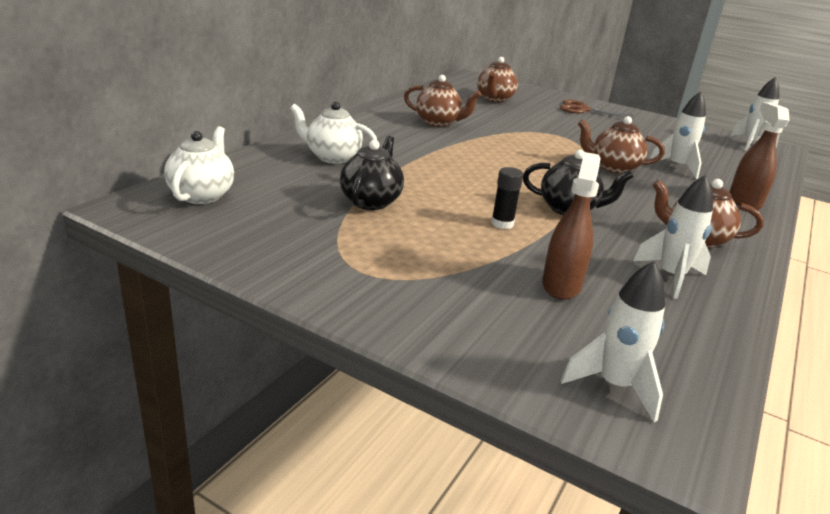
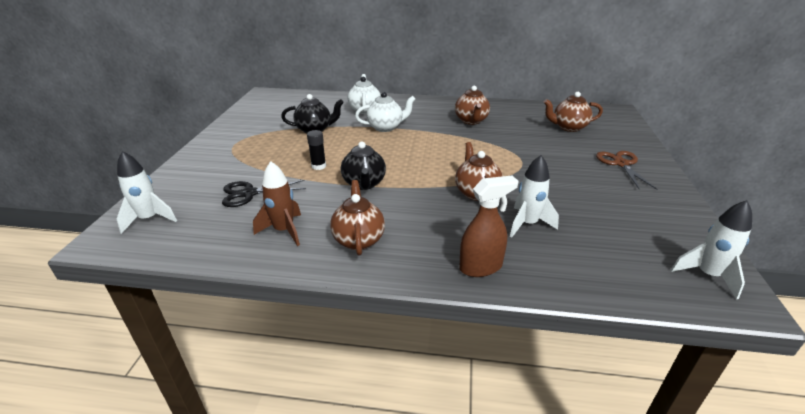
camera: 70 degrees right, 5 degrees up
white teapot [164,126,234,204] -> white teapot moved to [355,92,415,132]
brown spray bottle [542,152,601,300] -> black scissors [222,180,306,207]
white rocket [633,175,713,299] -> brown rocket [253,161,301,246]

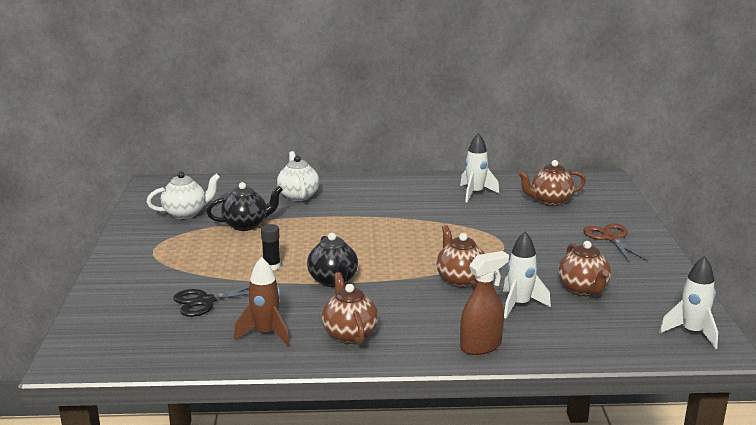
camera: 10 degrees left, 10 degrees down
white rocket [117,151,177,234] -> white rocket moved to [460,133,499,202]
white teapot [355,92,415,132] -> white teapot moved to [147,171,220,219]
brown teapot [455,86,490,125] -> brown teapot moved to [558,241,611,296]

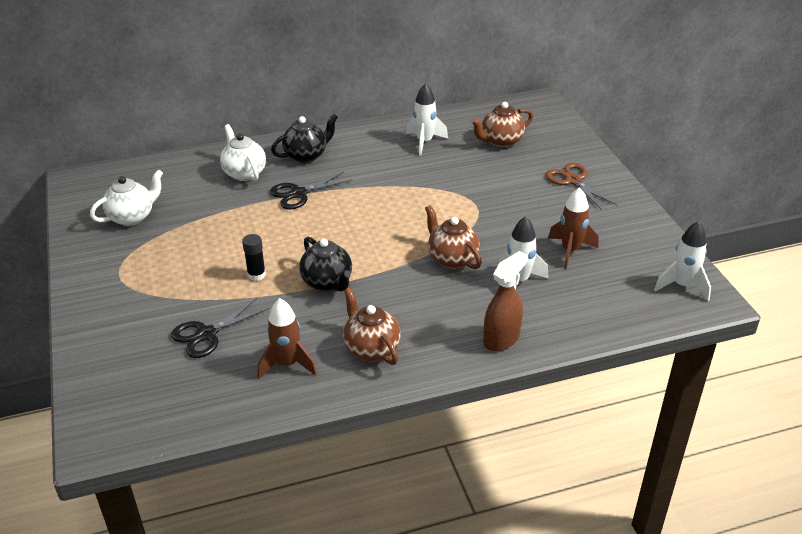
camera: 15 degrees left, 15 degrees up
black teapot [206,182,283,231] -> black teapot moved to [271,114,338,163]
brown teapot [558,241,611,296] -> brown rocket [548,187,598,269]
none -> black scissors [270,172,353,210]

